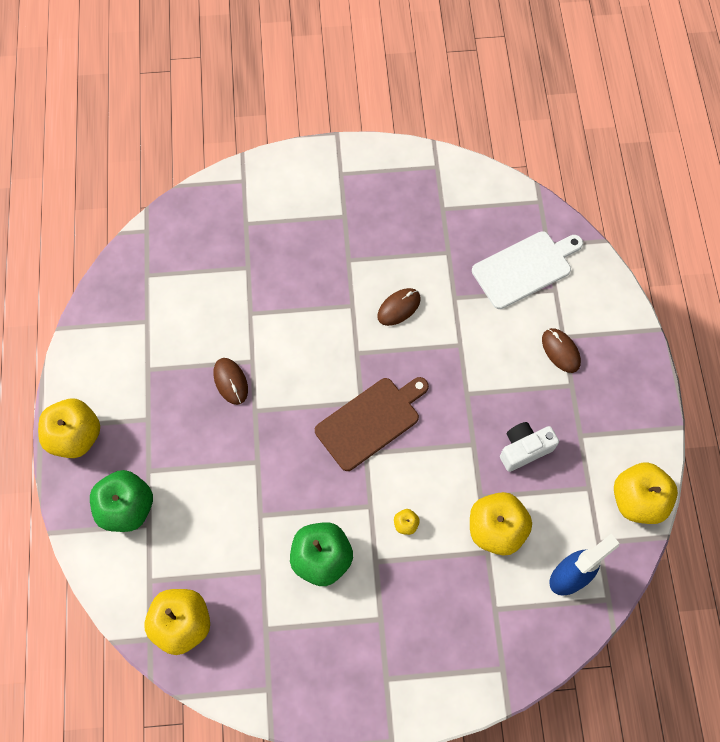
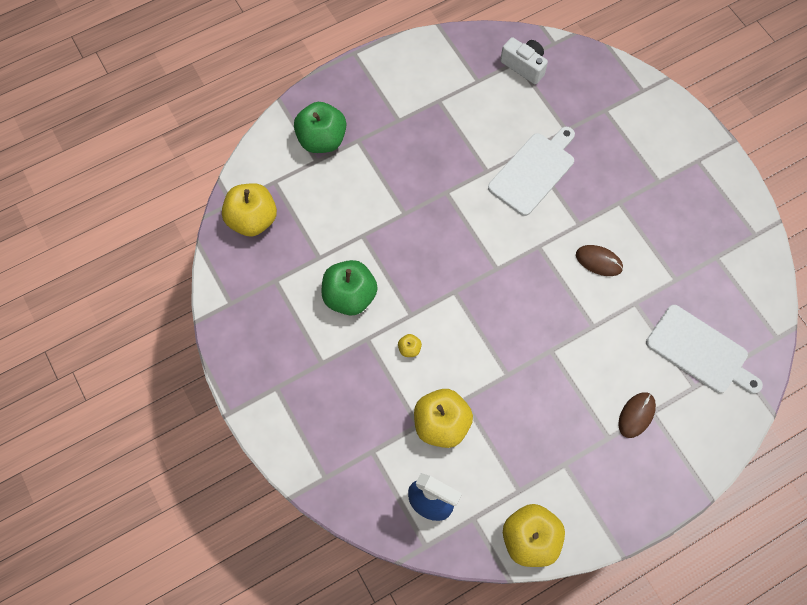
camera: 65 degrees right, 0 degrees up
yellow apple [38,399,100,458] -> none
brown mouse [213,358,248,405] -> none
brown cutting board [315,377,429,471] -> none
white camera [500,422,559,472] -> white camera moved to [500,37,548,84]
none -> white cutting board [488,127,575,216]

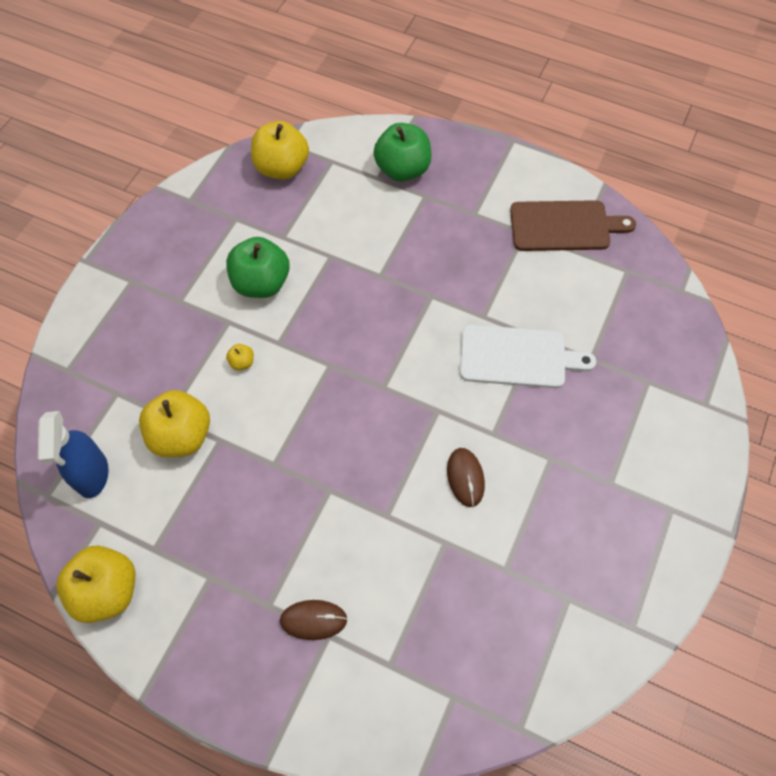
camera: 55 degrees right, 5 degrees down
white camera [500,37,548,84] -> none
white cutting board [646,305,763,394] -> none
none -> brown cutting board [510,200,636,251]

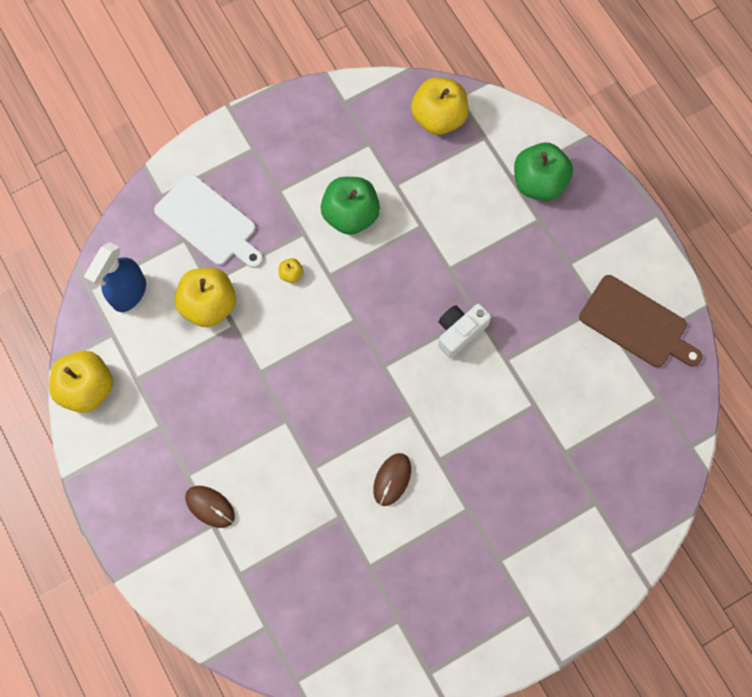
camera: 35 degrees right, 10 degrees up
white cutting board [460,325,596,388] -> white cutting board moved to [154,174,263,268]
none -> white camera [438,304,491,358]

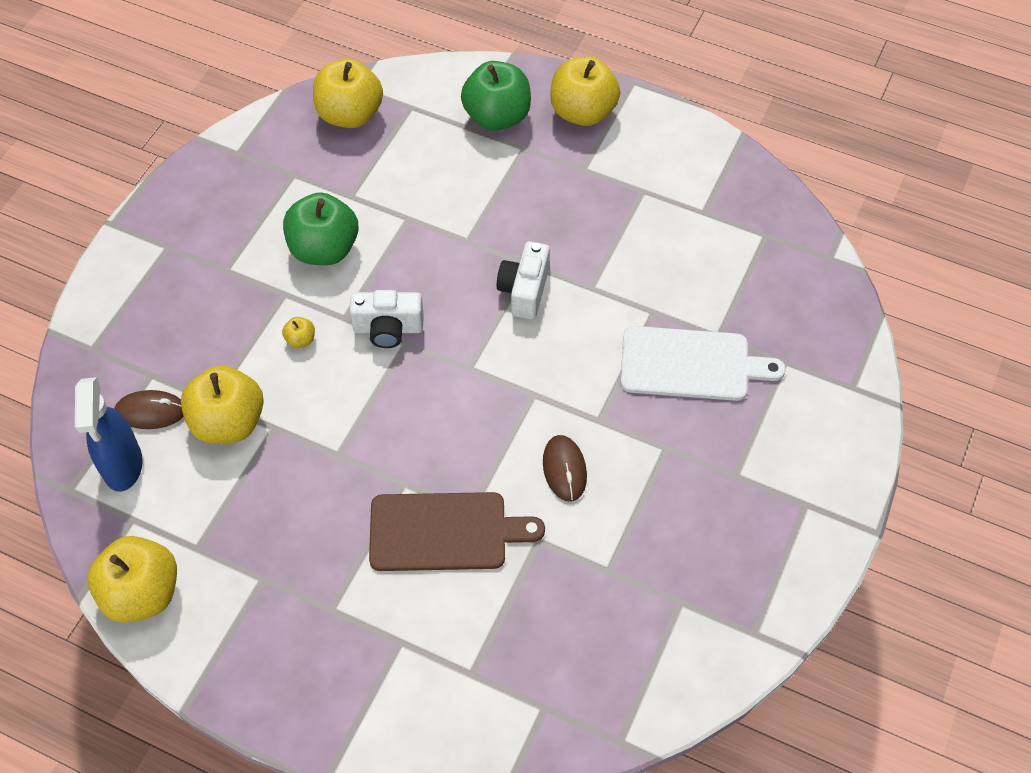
camera: 35 degrees left, 15 degrees down
white cutting board [154,174,263,268] -> white cutting board moved to [621,326,786,401]
brown mouse [185,486,235,528] -> brown mouse moved to [114,390,184,429]
brown cutting board [579,275,702,367] -> brown cutting board moved to [369,492,545,571]
none -> white camera [350,290,424,348]
none -> yellow apple [550,56,620,126]

